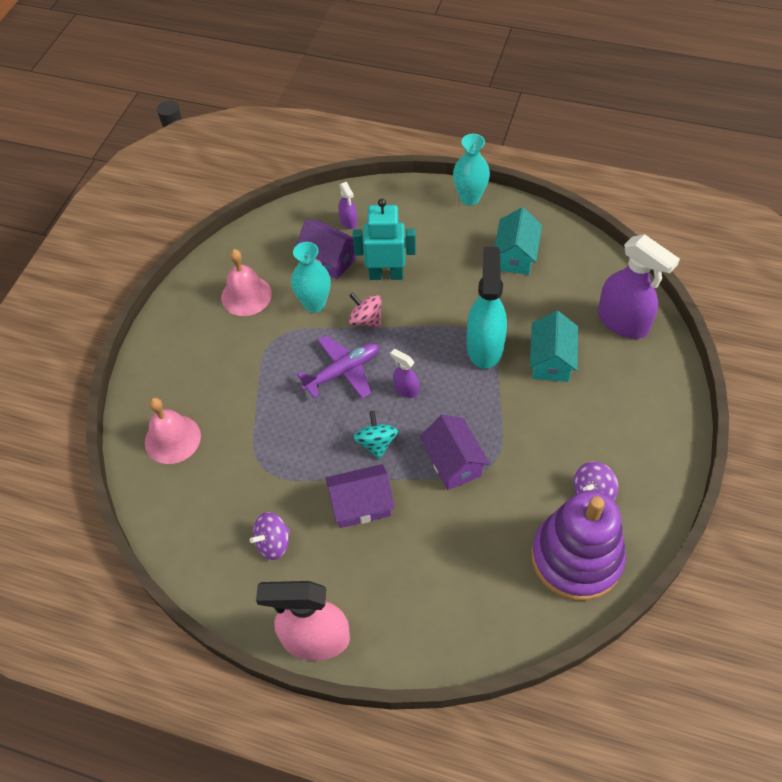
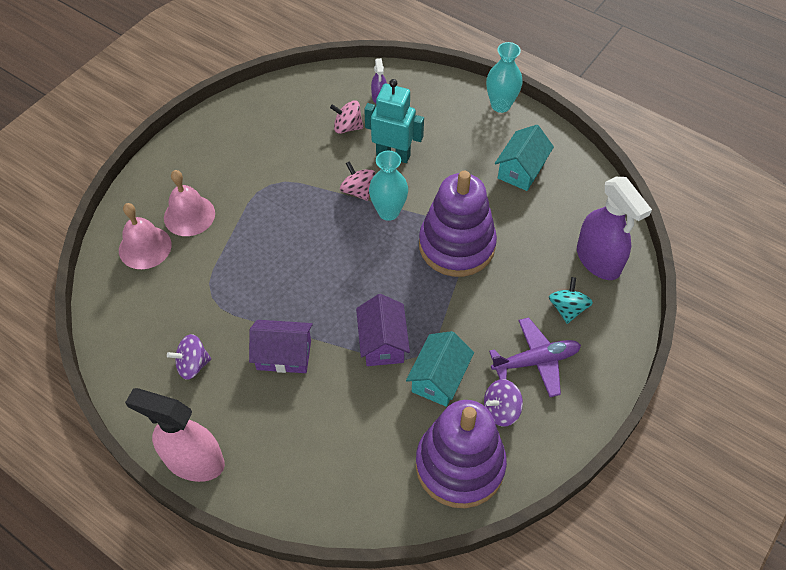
camera: 15 degrees right, 0 degrees up
pink bell [221,249,272,316] -> pink bell moved to [164,170,215,236]
turquoise vase [291,242,331,313] -> turquoise vase moved to [369,151,408,221]
purple house [296,220,357,279] -> pink spinning top [330,100,363,134]
purple plane [297,335,379,399] -> purple plane moved to [489,317,581,397]
turquoise spinning top [353,411,398,459] -> turquoise spinning top moved to [549,277,593,324]
purple spray bottle [390,349,419,398] -> none
turquoise spray bottle [467,247,507,369] -> purple stacking toy [419,171,497,277]
turquoise house [530,311,578,382] -> turquoise house moved to [406,331,474,407]

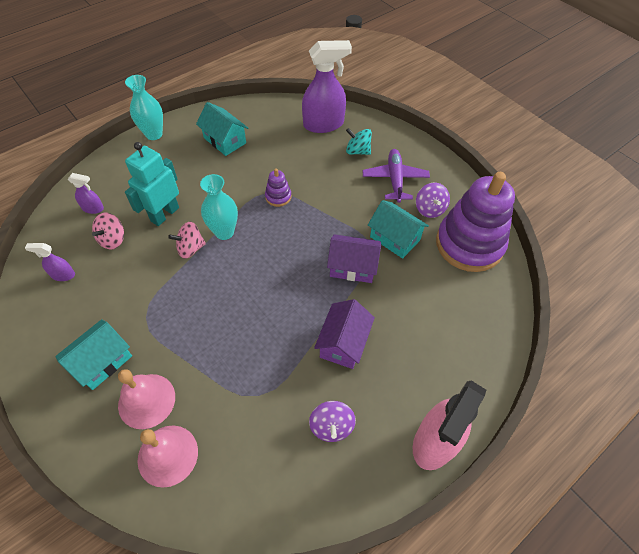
camera: 75 degrees left, 0 degrees up
purple stacking toy [419,171,497,277] -> purple stacking toy [265,168,292,207], size x0.41
none -> purple spray bottle [25,243,75,281]
none -> turquoise house [55,319,132,390]

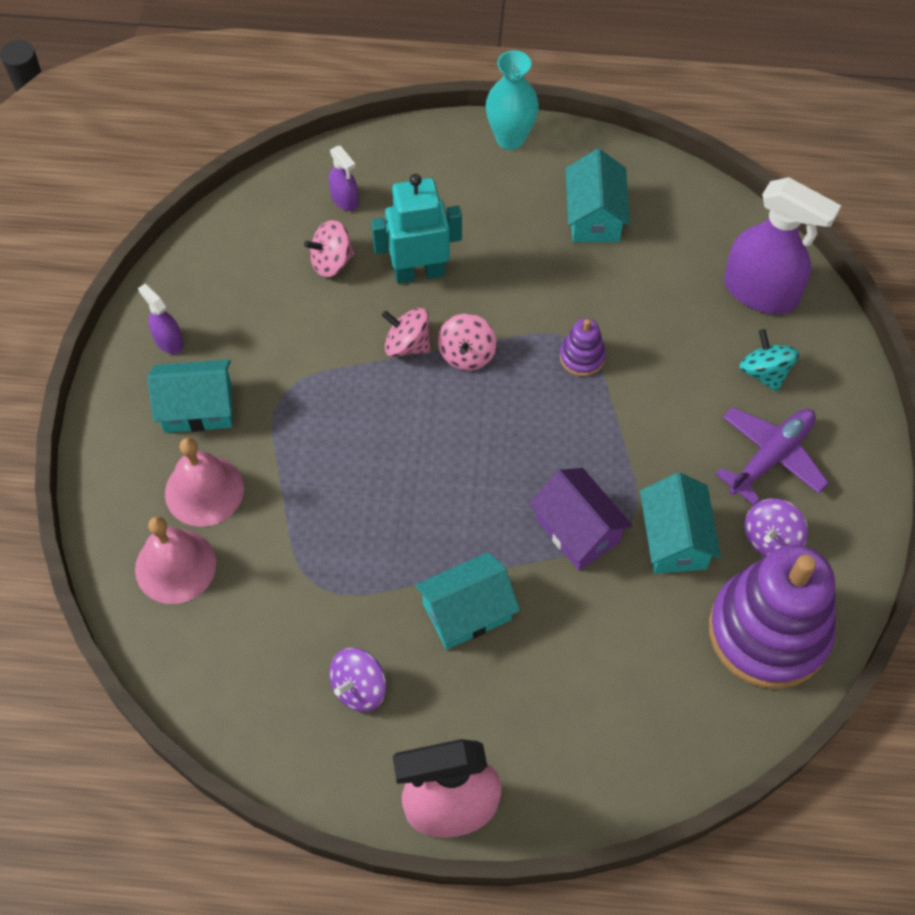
camera: 45 degrees right, 5 degrees up
purple spray bottle [25,243,75,281] -> purple spray bottle moved to [138,284,184,354]
turquoise vase [200,174,238,240] -> pink spinning top [438,314,497,371]
purple house [314,299,375,369] -> turquoise house [415,552,520,650]

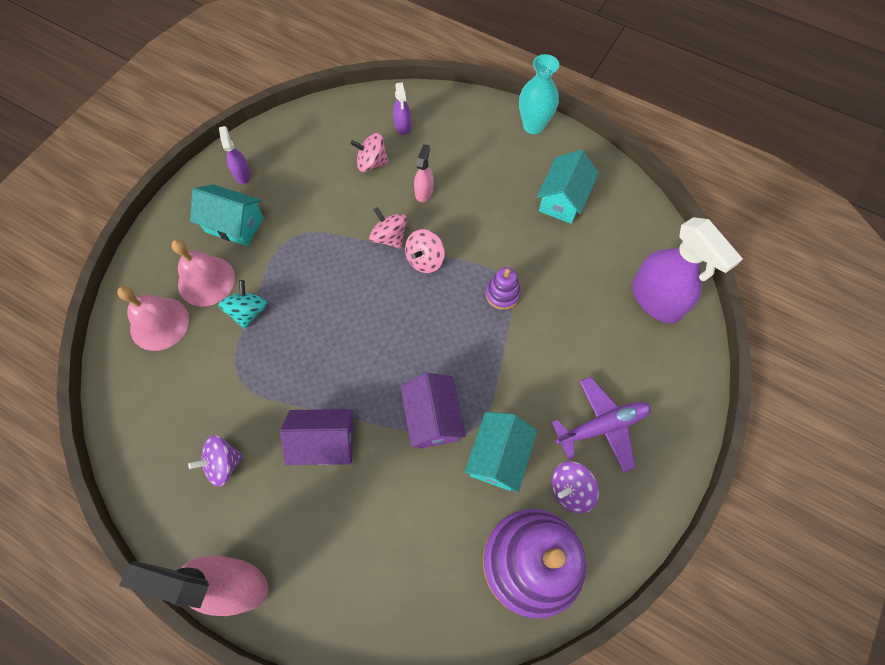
camera: 25 degrees right, 5 degrees up
turquoise robot [371,174,462,284] -> pink spray bottle [414,144,433,202]
turquoise house [415,552,520,650] -> purple house [280,409,354,465]
turquoise spinning top [739,329,799,392] -> turquoise spinning top moved to [218,280,267,329]

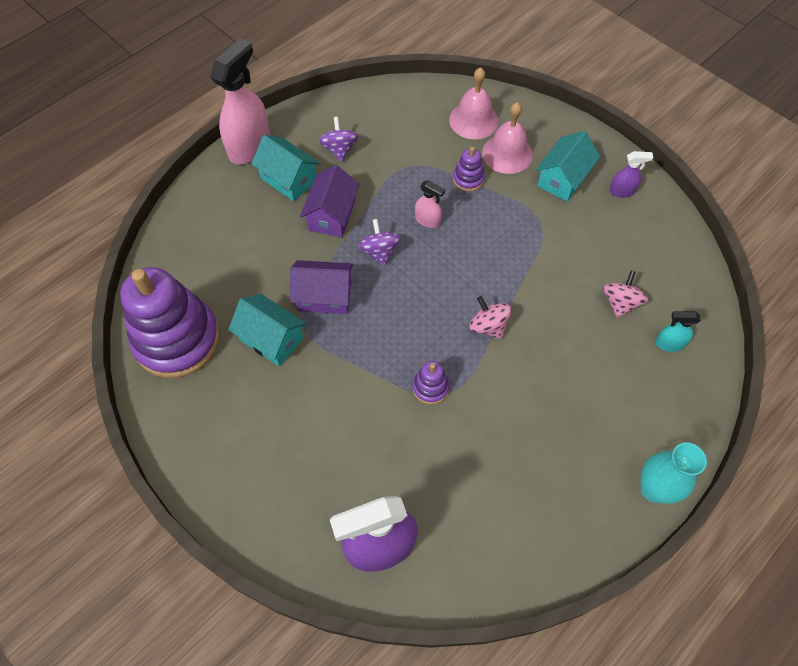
camera: 105 degrees right, 5 degrees down
turquoise spinning top [218,280,267,329] -> purple stacking toy [453,147,485,192]
pink spinning top [369,207,407,249] -> none
purple spray bottle [393,82,412,135] -> turquoise spray bottle [655,311,701,352]
pink spray bottle [414,144,433,202] -> pink spray bottle moved to [415,180,445,228]
turquoise house [537,150,599,224] -> turquoise house moved to [251,135,320,201]
purple spinning top [551,461,599,513] -> purple spinning top moved to [358,219,401,266]
purple plane [552,377,651,473] -> none

